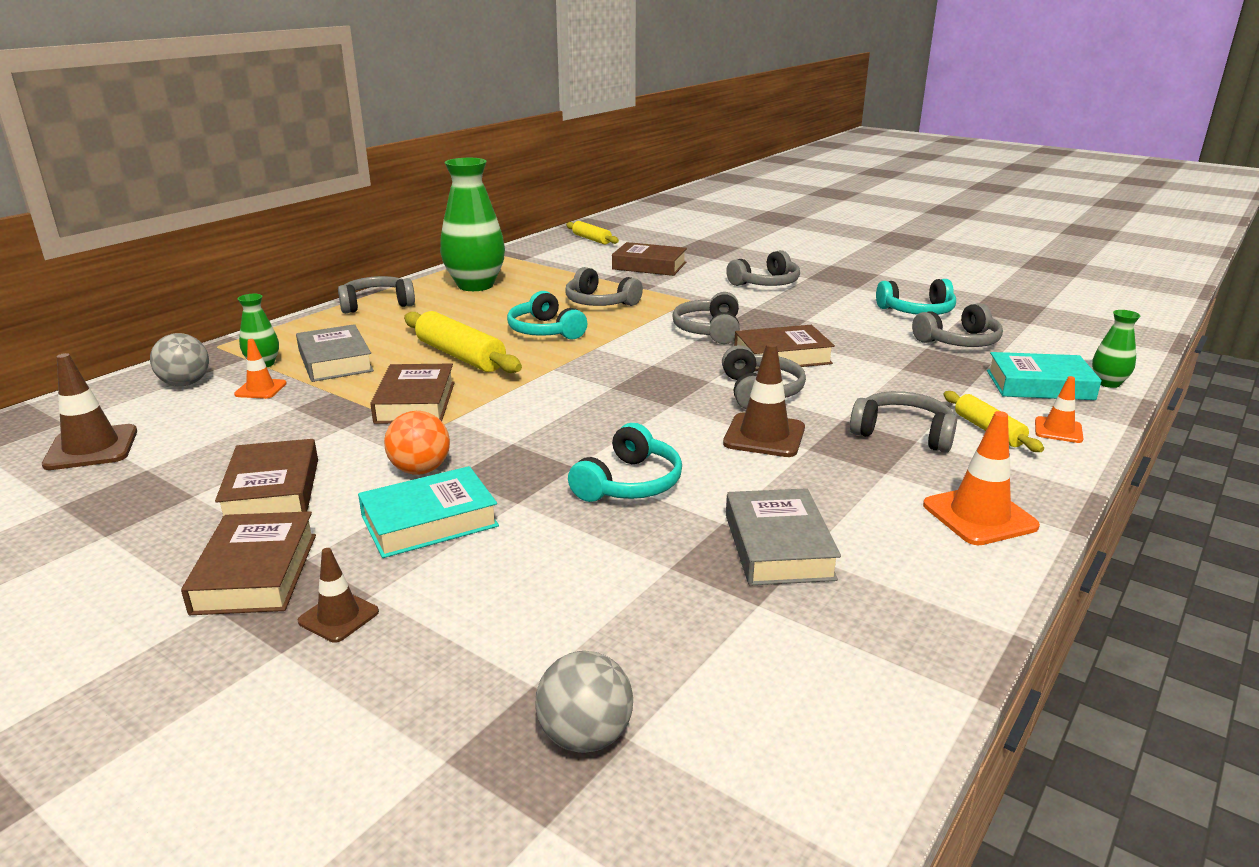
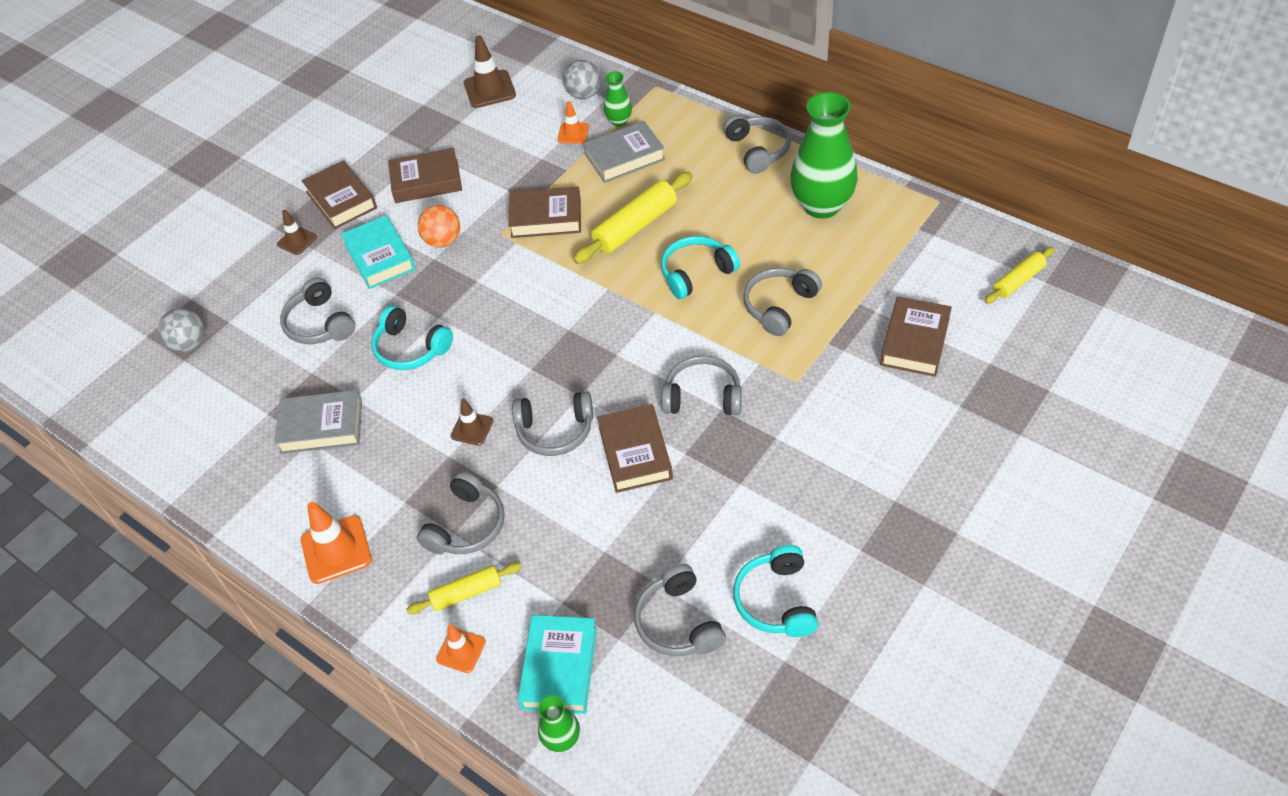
camera: 95 degrees right, 25 degrees up
brown book [181,511,316,615] -> brown book turned 60 degrees clockwise [302,160,377,229]
brown traffic cone [723,343,805,457] -> brown traffic cone [451,398,493,446], size x0.60
grey headphones [726,250,800,286] -> grey headphones moved to [280,278,355,344]

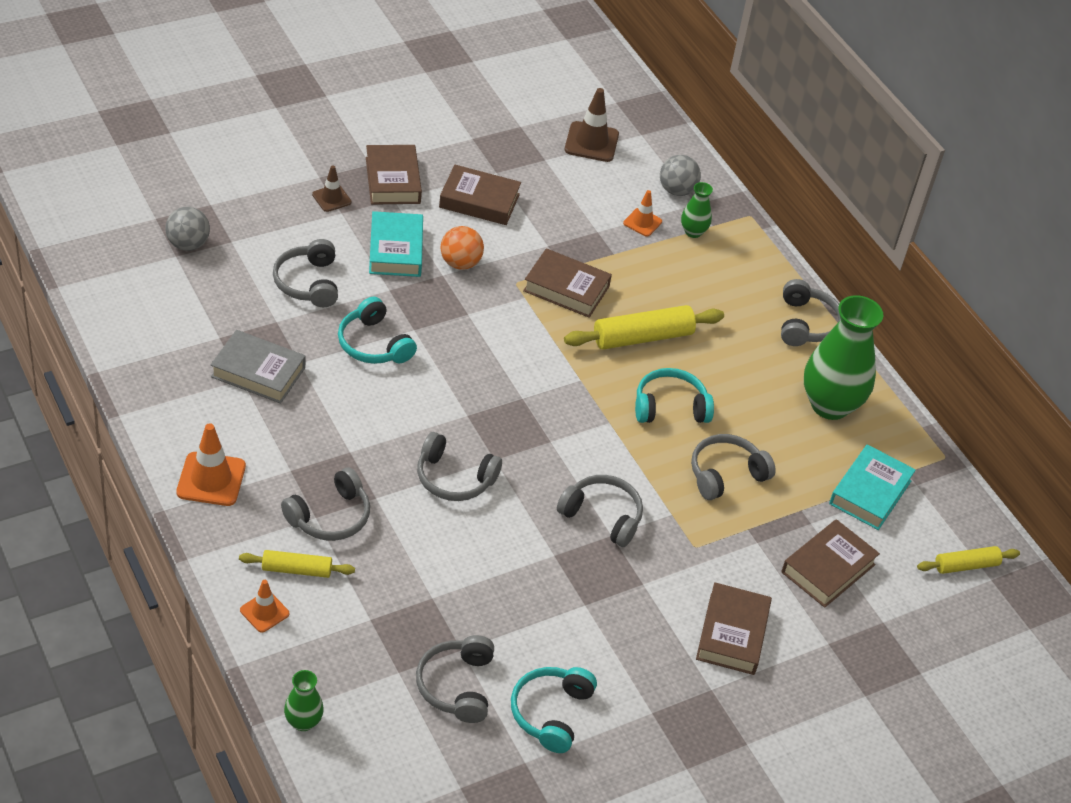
camera: 15 degrees right, 5 degrees down
brown traffic cone [451,398,493,446] -> none
turquoise book [517,615,597,714] -> turquoise book moved to [829,444,916,530]
grey book [584,121,665,183] -> none
brown book [597,404,673,493] -> brown book moved to [696,582,772,675]

